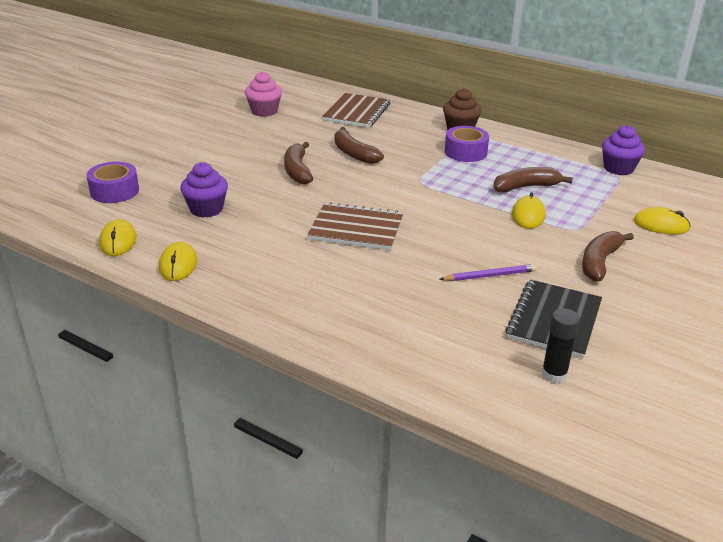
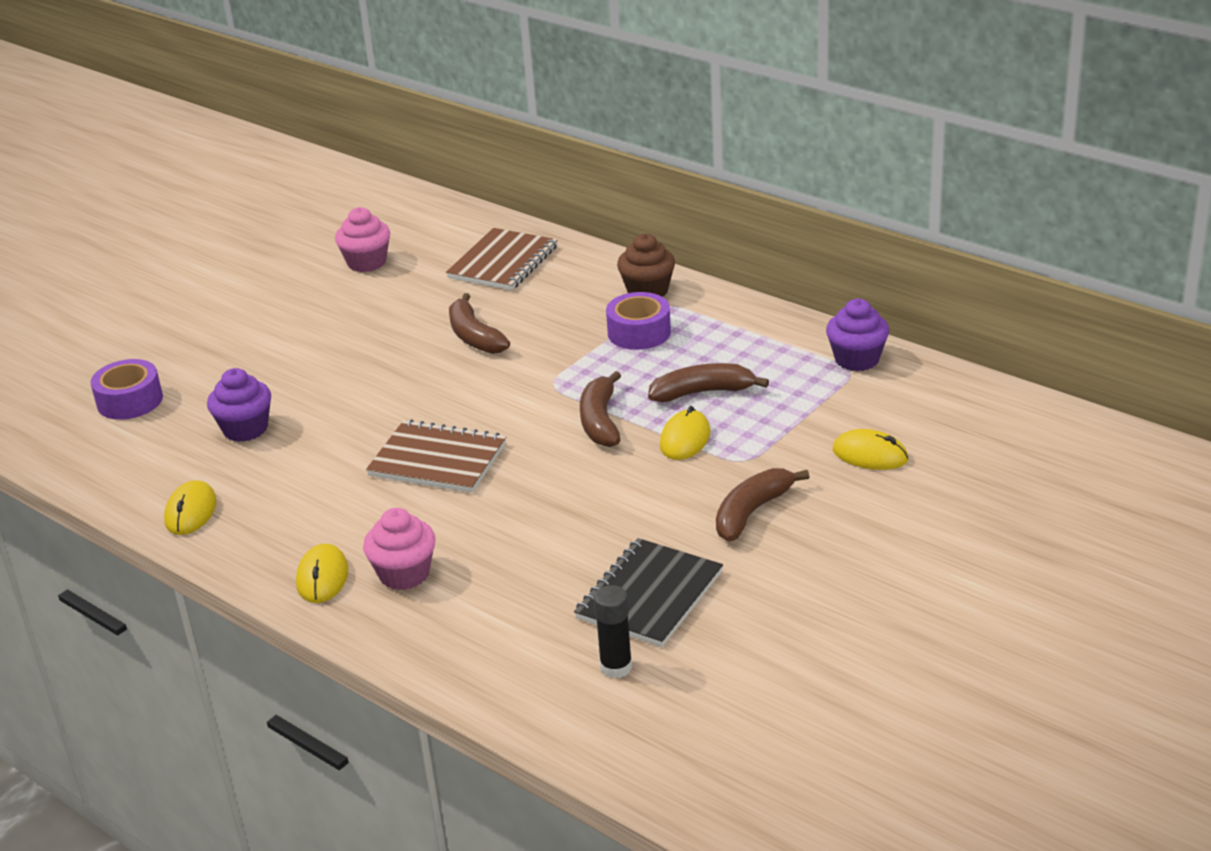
camera: 10 degrees right, 0 degrees up
yellow mouse [99,219,137,256] -> yellow mouse moved to [296,544,348,603]
brown banana [284,142,313,184] -> brown banana moved to [580,371,621,447]
purple pencil [439,264,537,281] -> none
none -> pink cupcake [363,508,436,590]

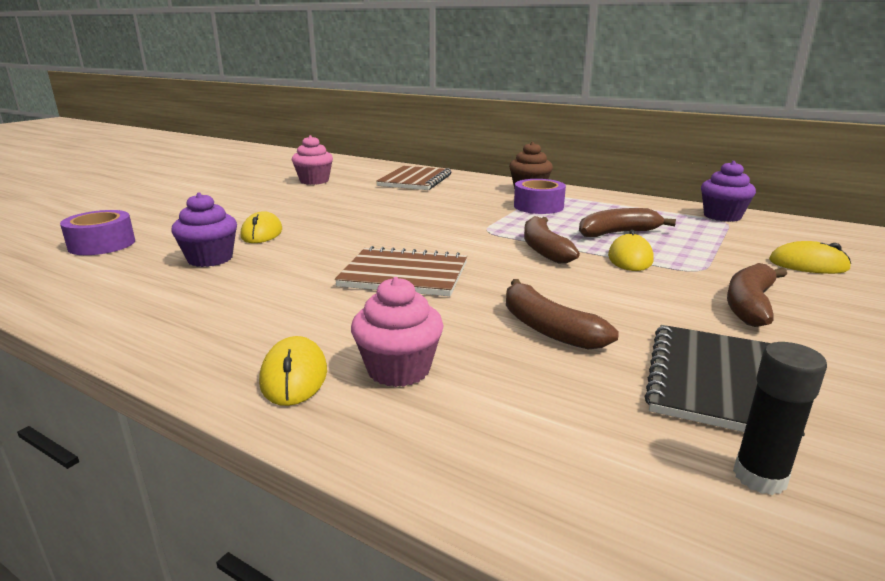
camera: 10 degrees left, 10 degrees down
yellow mouse [164,480,217,535] -> yellow mouse moved to [241,211,282,243]
brown banana [449,293,510,354] -> brown banana moved to [506,279,619,350]

